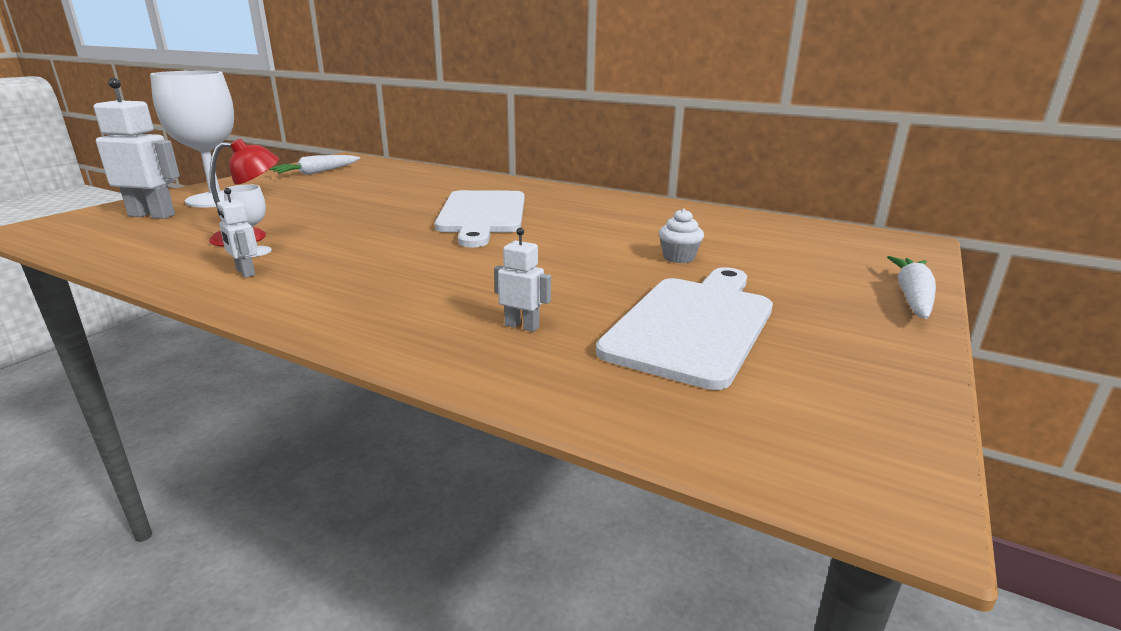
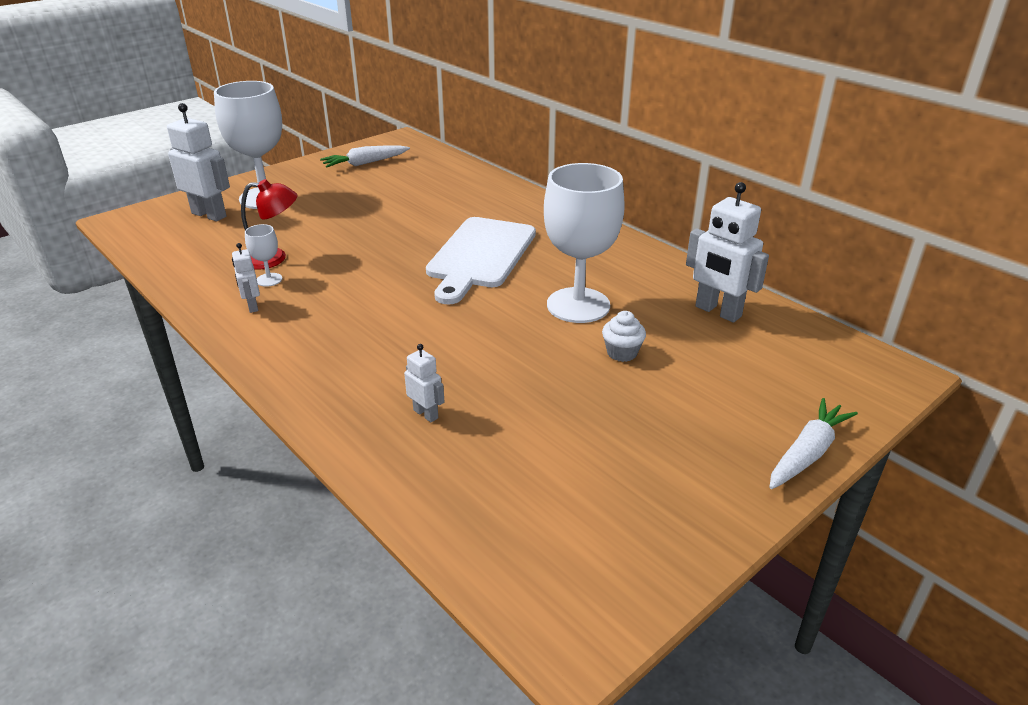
camera: 20 degrees right, 10 degrees up
white cutting board [596,267,773,390] -> none
none -> white goblet [544,163,625,323]
none -> white robot [686,182,769,323]

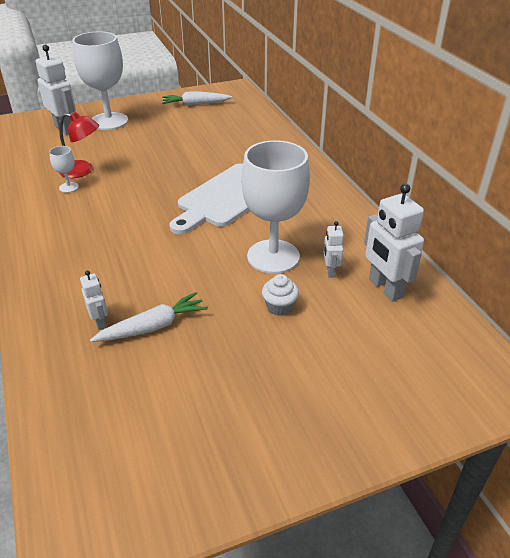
camera: 20 degrees right, 5 degrees up
white robot [232,243,260,313] -> white robot moved to [323,221,344,278]
white carrot [769,398,858,489] -> white carrot moved to [90,292,208,342]

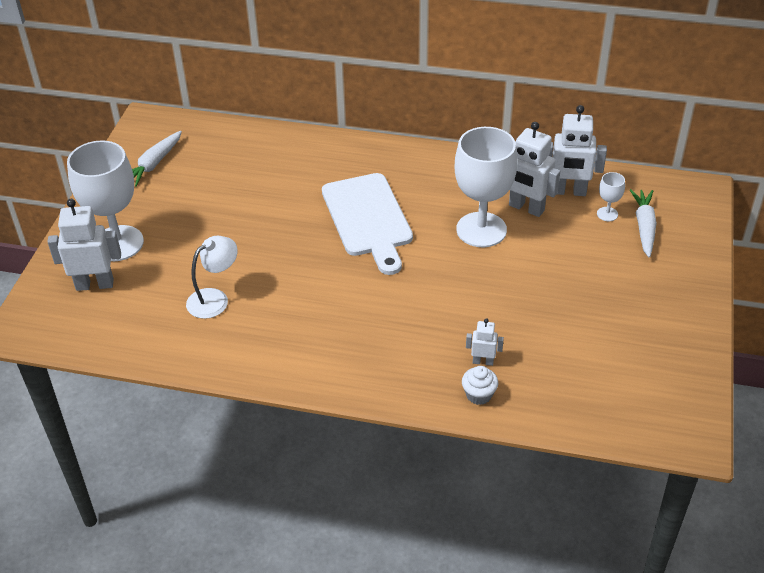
camera: 55 degrees left, 5 degrees up
white goblet [49,146,79,193] -> white goblet moved to [597,172,625,221]
red lamp [59,112,99,178] -> white lamp [186,236,238,319]
white carrot [90,292,208,342] -> white carrot moved to [630,189,656,258]
white cupcake [262,274,299,316] -> white cupcake moved to [462,366,498,405]
white robot [323,221,344,278] -> white robot [509,122,560,217], size x1.92

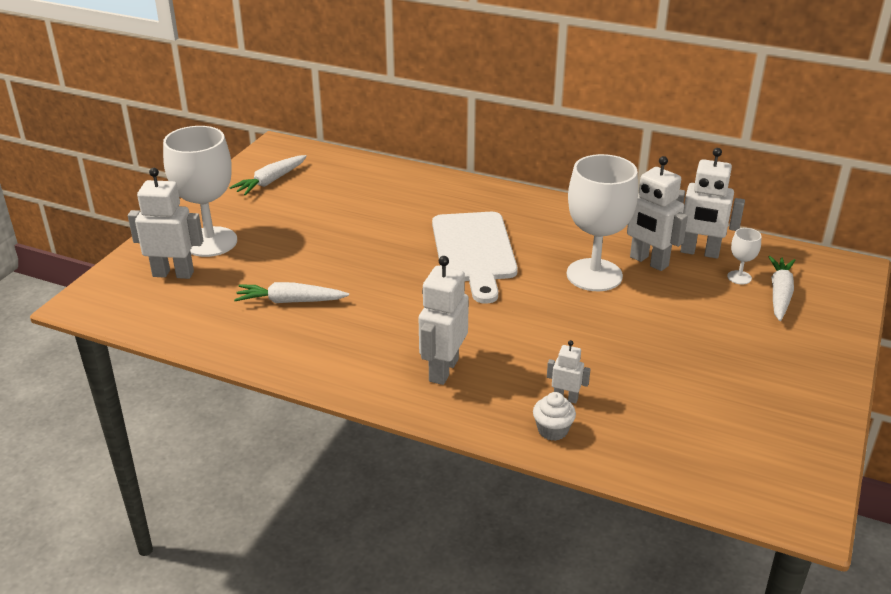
camera: 10 degrees right, 10 degrees down
white lamp [186,236,238,319] -> white carrot [234,282,349,303]
none -> white robot [419,256,469,385]

